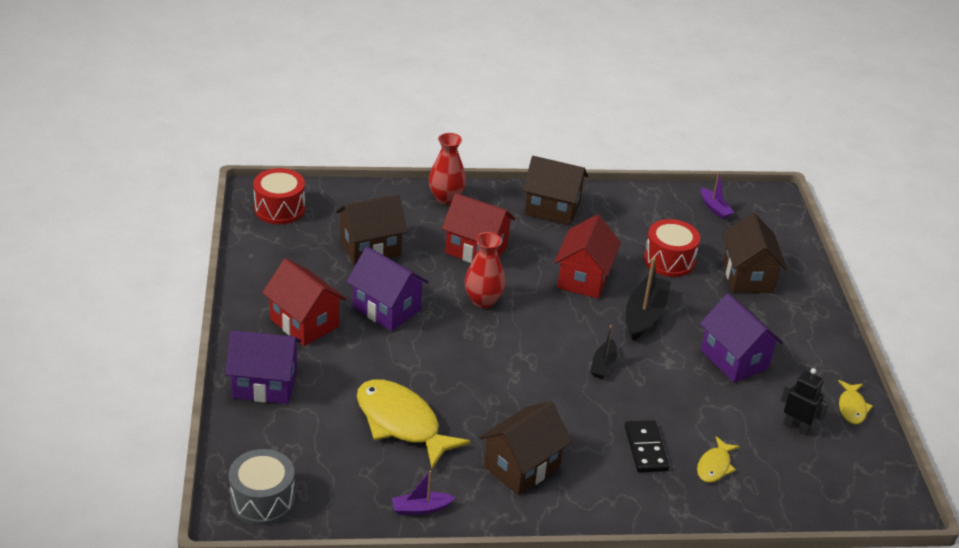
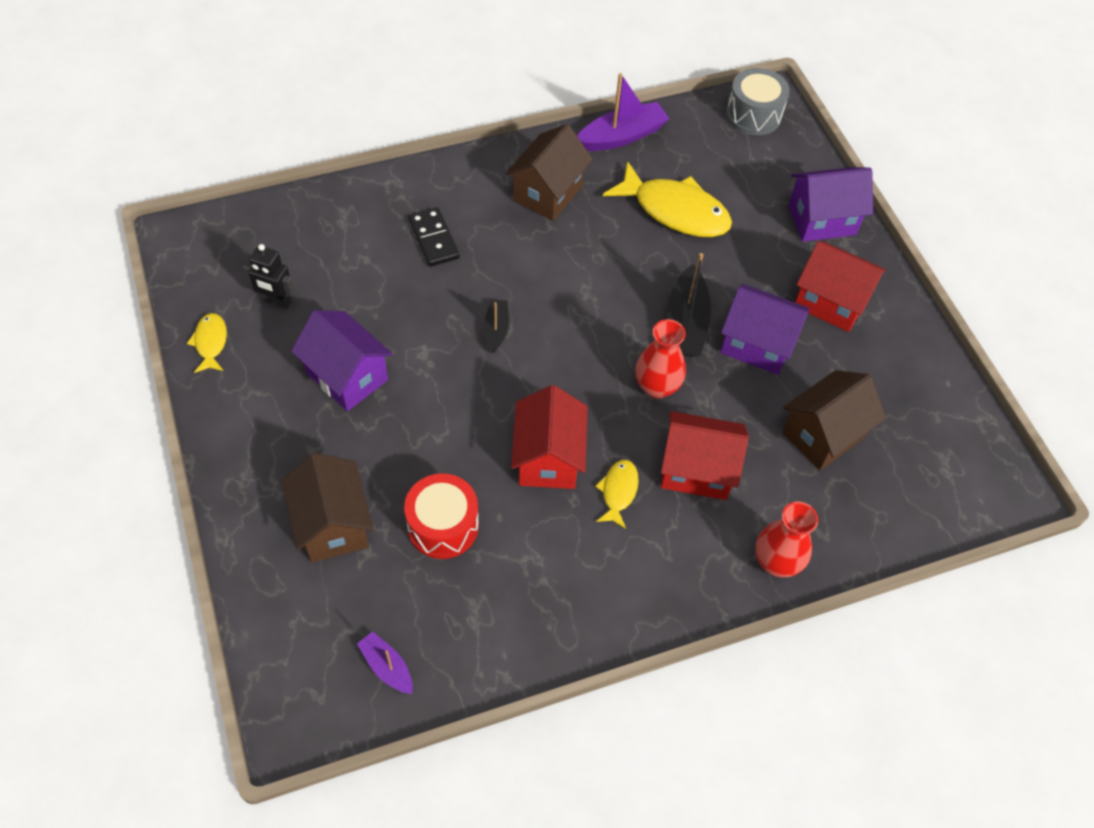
camera: 165 degrees right, 20 degrees up
red drum [253,168,305,224] -> none
purple boat [392,470,456,515] -> purple boat [577,73,670,151], size x1.76
brown house [523,156,588,225] -> none
black boat [626,258,671,341] -> black boat moved to [667,253,711,357]
yellow fish [697,436,740,483] -> yellow fish moved to [595,460,639,529]

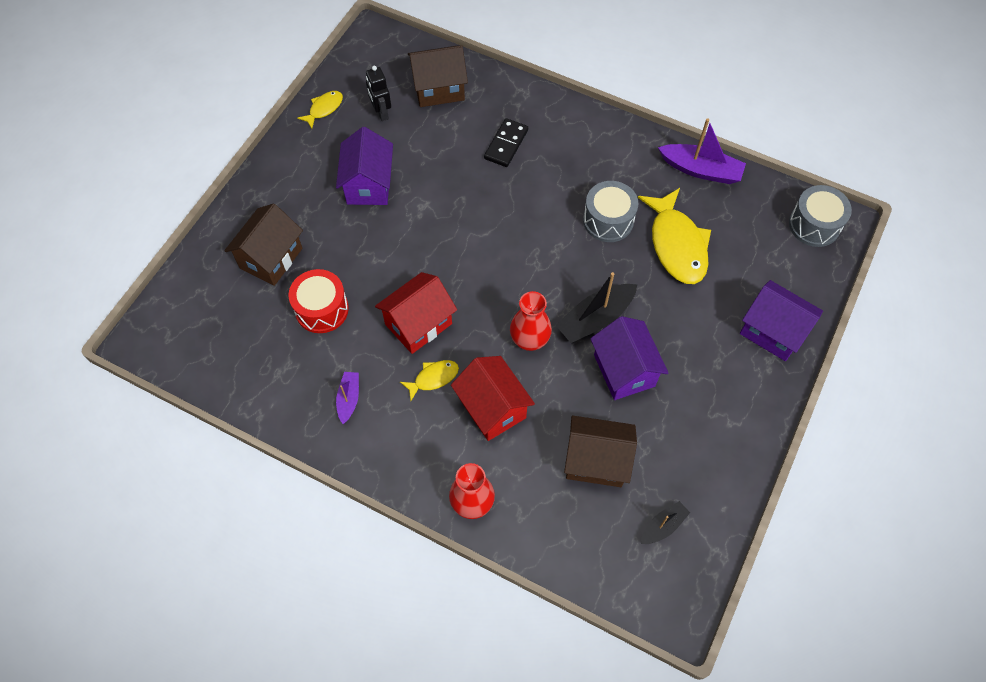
camera: 50 degrees right, 5 degrees up
purple boat [357,631,413,694] -> purple boat moved to [336,372,359,424]
black boat [483,299,509,353] -> black boat moved to [641,501,690,544]
brown house [506,124,593,221] -> brown house moved to [408,45,468,107]
red house [795,241,886,332] -> none
none -> grey drum [583,181,639,242]

